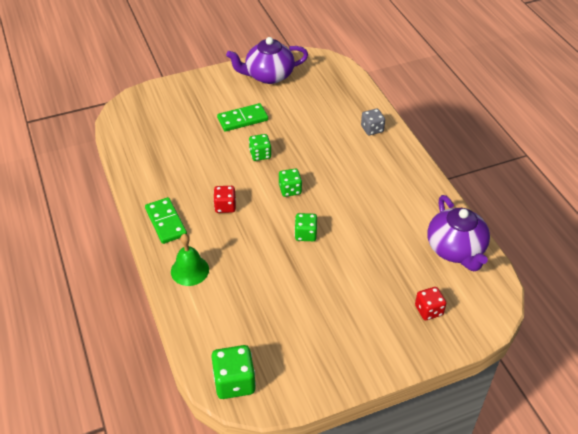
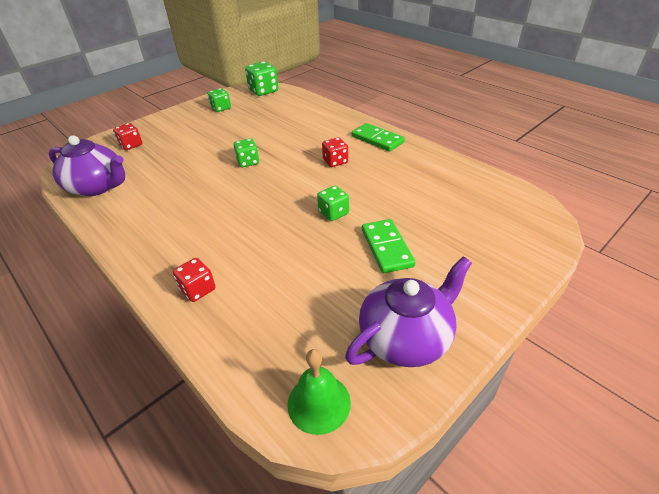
camera: 160 degrees right, 5 degrees down
green bell [171,234,209,286] -> green bell moved to [287,349,351,435]
green domino [217,103,268,132] -> green domino turned 60 degrees counterclockwise [362,219,416,273]
green dice [279,169,302,197] -> green dice moved to [207,88,231,112]
grey dice [361,109,385,135] -> red dice [173,258,216,302]
purple teapot [427,195,490,271] -> purple teapot turned 150 degrees clockwise [49,135,125,196]

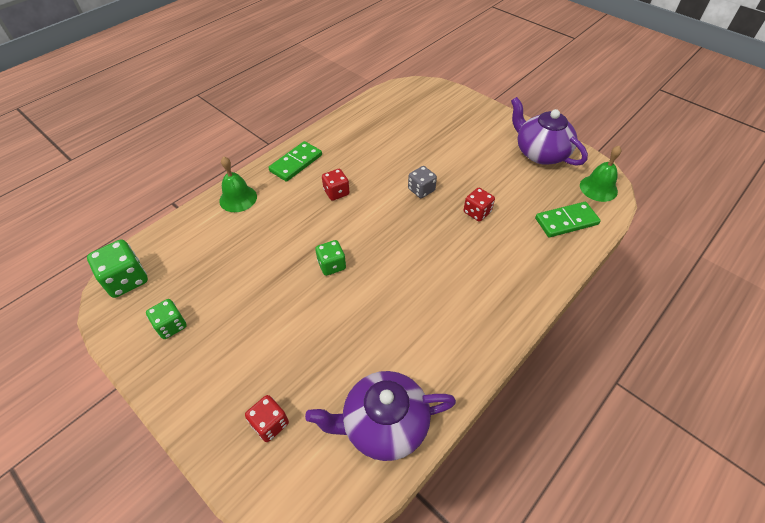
camera: 95 degrees left, 10 degrees up
purple teapot [49,135,125,196] -> purple teapot turned 120 degrees counterclockwise [305,371,456,461]
red dice [173,258,216,302] -> red dice moved to [464,188,495,222]
green dice [317,186,349,221] -> grey dice [408,166,437,198]
green domino [362,219,416,273] -> green domino moved to [535,202,601,237]
none -> green bell [219,157,257,212]

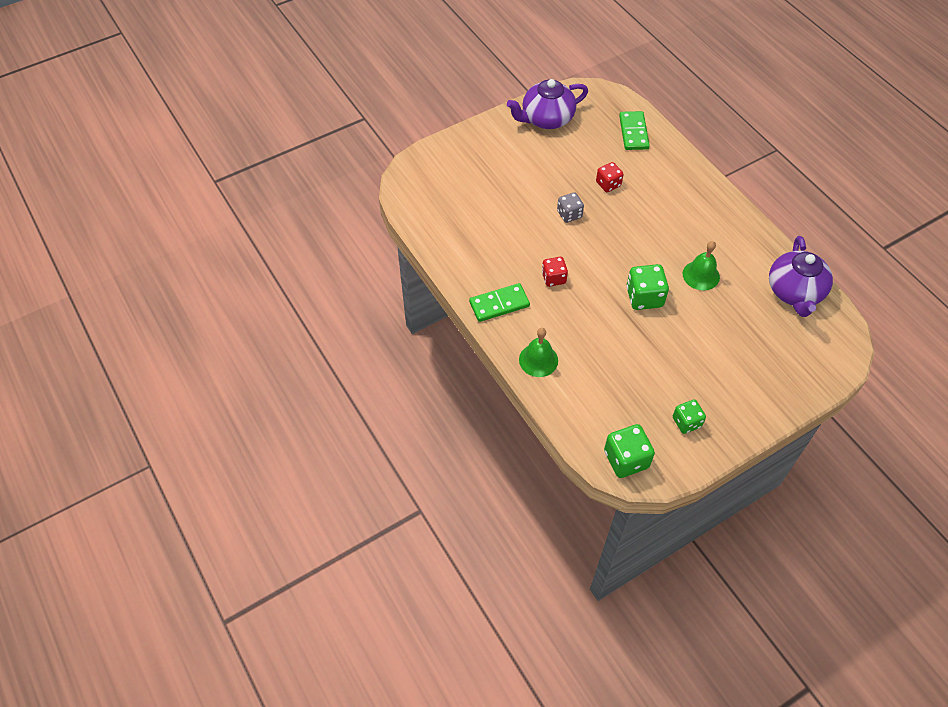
camera: 75 degrees left, 5 degrees up
red dice [245,395,289,442] -> none
green domino [268,141,322,182] -> green domino turned 75 degrees counterclockwise [469,283,530,322]
green dice [315,240,346,276] -> green dice [626,264,669,310], size x1.54
green bell [580,146,621,202] -> green bell moved to [683,241,720,291]

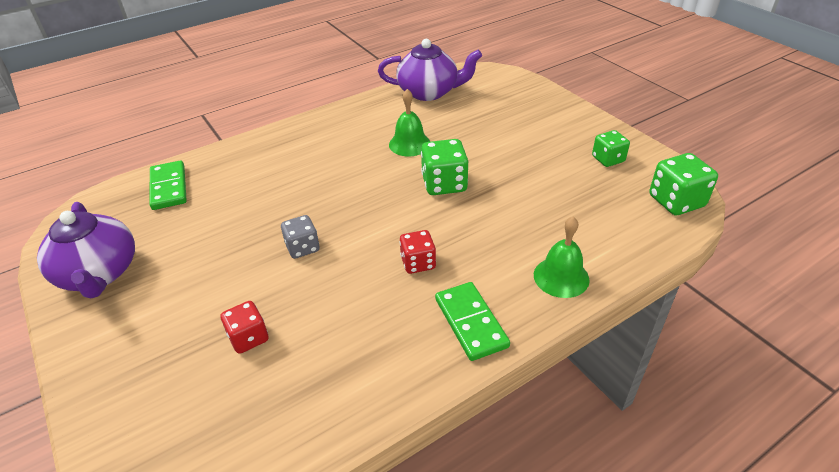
camera: 90 degrees left, 15 degrees down
red dice [596,162,624,192] -> red dice moved to [221,301,269,354]
green domino [619,111,650,150] -> green domino turned 75 degrees clockwise [149,161,187,210]

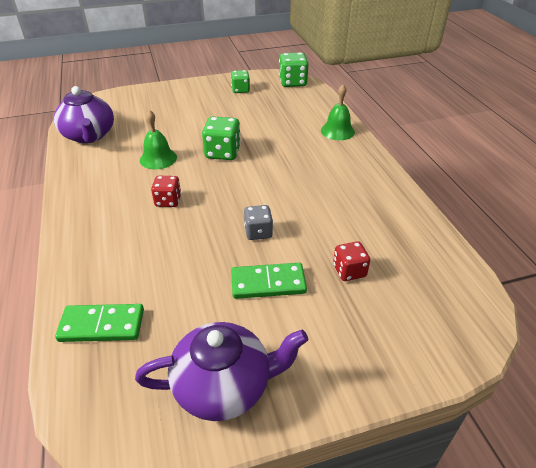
camera: 75 degrees left, 0 degrees up
purple teapot [378,39,482,101] -> purple teapot turned 135 degrees clockwise [54,86,114,143]
red dice [399,230,436,274] -> red dice moved to [151,176,181,207]
green domino [435,282,510,361] -> green domino moved to [231,263,307,299]

